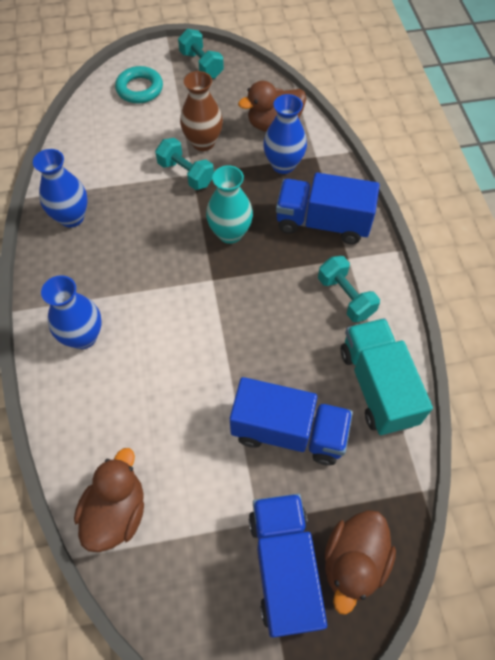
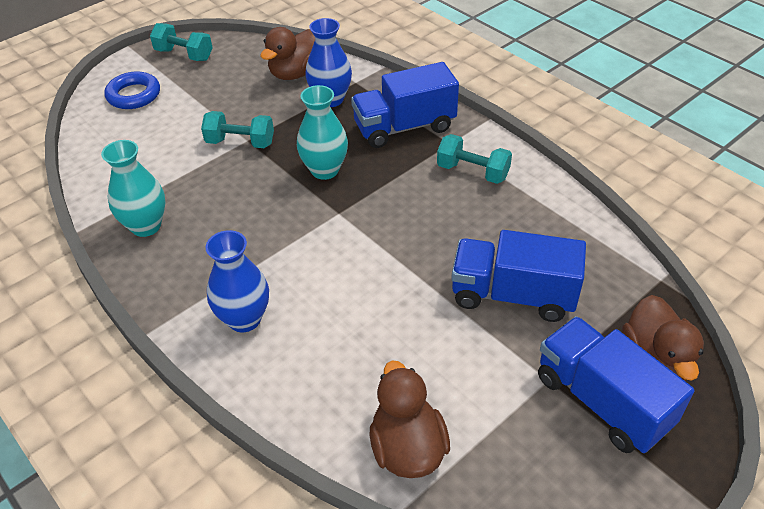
camera: 30 degrees left, 15 degrees down
blue vase [33,149,88,227] -> turquoise vase [101,140,165,237]
turquoise ring [115,66,163,103] -> blue ring [105,71,160,109]
brown vase [180,71,223,151] -> none
blue truck [230,377,353,465] -> blue truck turned 150 degrees counterclockwise [451,230,586,322]
turquoise truck [341,318,433,435] -> none

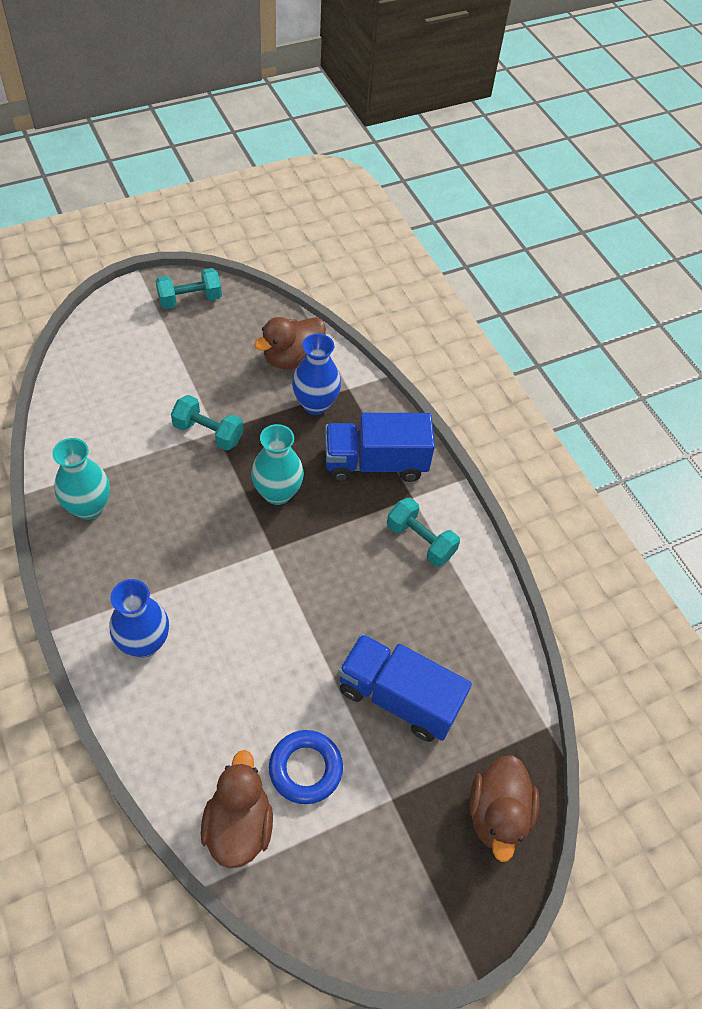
camera: 10 degrees right, 10 degrees up
blue ring [105,71,160,109] -> blue ring moved to [269,730,343,804]
turquoise dumbbell [150,23,213,61] -> turquoise dumbbell turned 60 degrees counterclockwise [155,268,222,309]
blue truck [538,316,694,453] -> none

